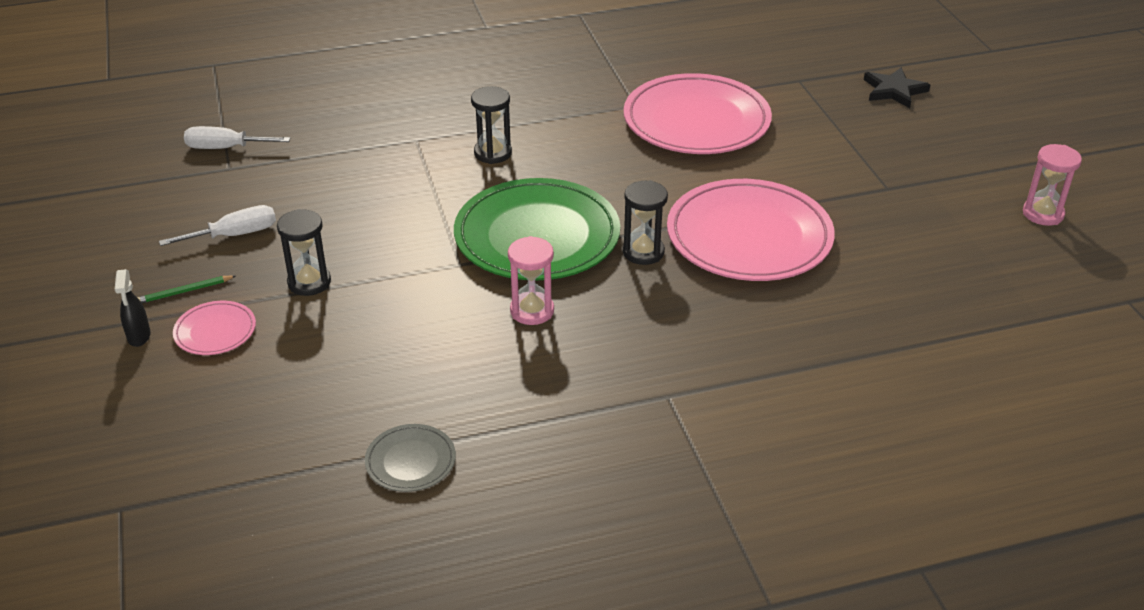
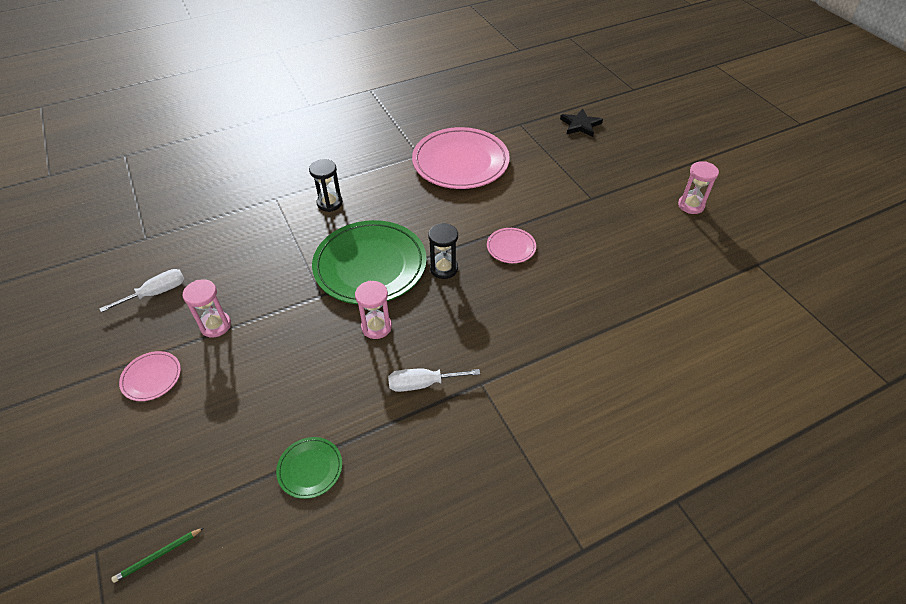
camera: 10 degrees left, 10 degrees up
black spray bottle [115,269,151,347] -> none
green pencil [137,275,236,303] -> green pencil moved to [111,528,204,583]
white screwdriver [184,126,290,149] -> white screwdriver moved to [388,369,480,392]
black hourglass [277,209,331,296] -> pink hourglass [183,279,231,337]
grey plate [365,424,456,492] -> green plate [276,437,342,499]
pink plate [667,179,835,281] -> pink plate [487,228,536,263], size x0.45

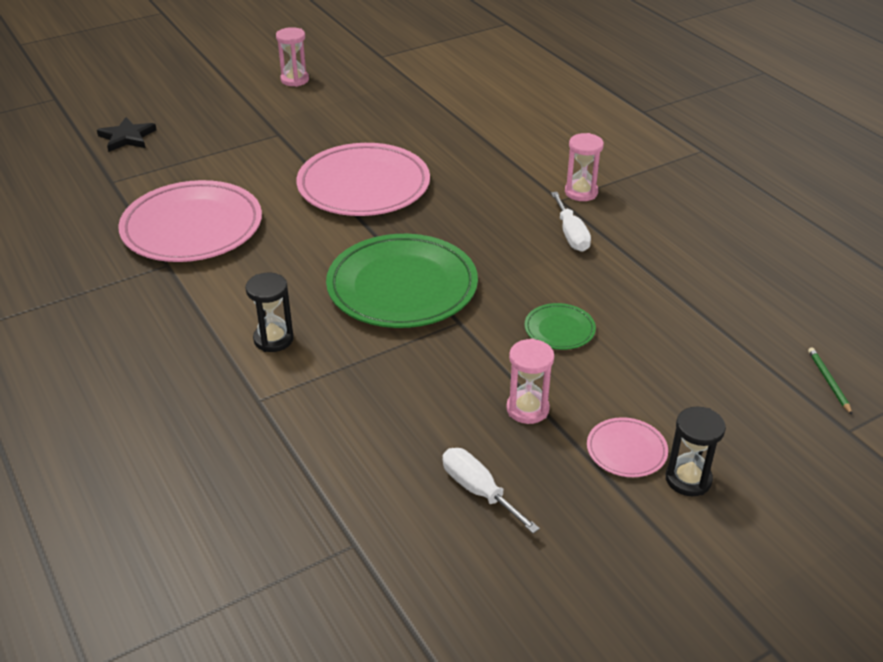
camera: 95 degrees left, 10 degrees down
green pencil [111,528,204,583] -> green pencil turned 150 degrees counterclockwise [808,347,852,415]
green plate [276,437,342,499] -> green plate moved to [524,303,596,350]
pink hourglass [355,281,392,339] -> pink hourglass moved to [565,133,604,201]
black hourglass [428,223,458,279] -> black hourglass moved to [666,407,726,496]
pink plate [487,228,536,263] -> pink plate [297,143,430,216], size x2.23

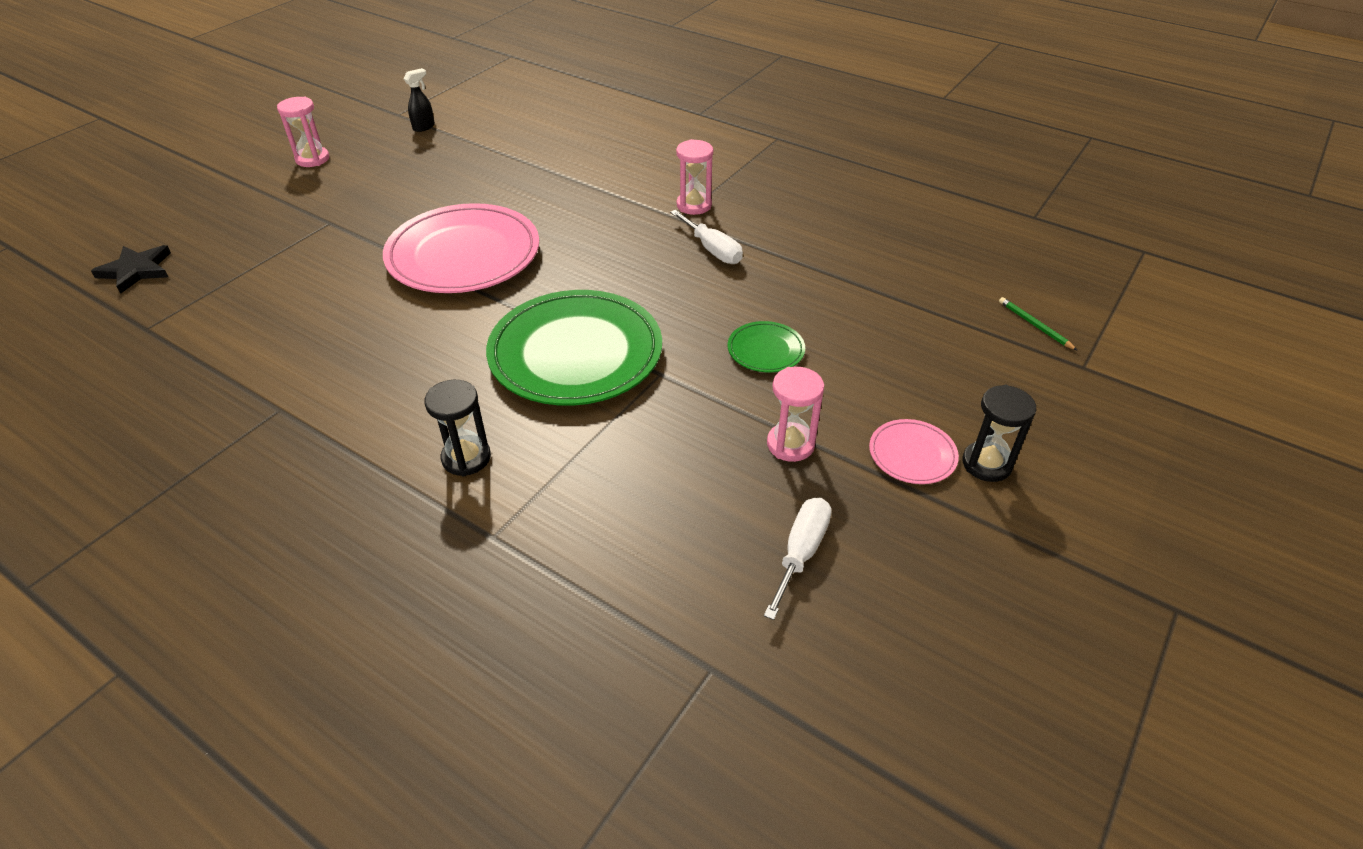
camera: 25 degrees left, 5 degrees up
pink plate [118,180,262,262] -> none
white screwdriver [443,448,540,533] -> white screwdriver turned 90 degrees clockwise [764,498,831,620]
none -> black spray bottle [403,68,435,132]

